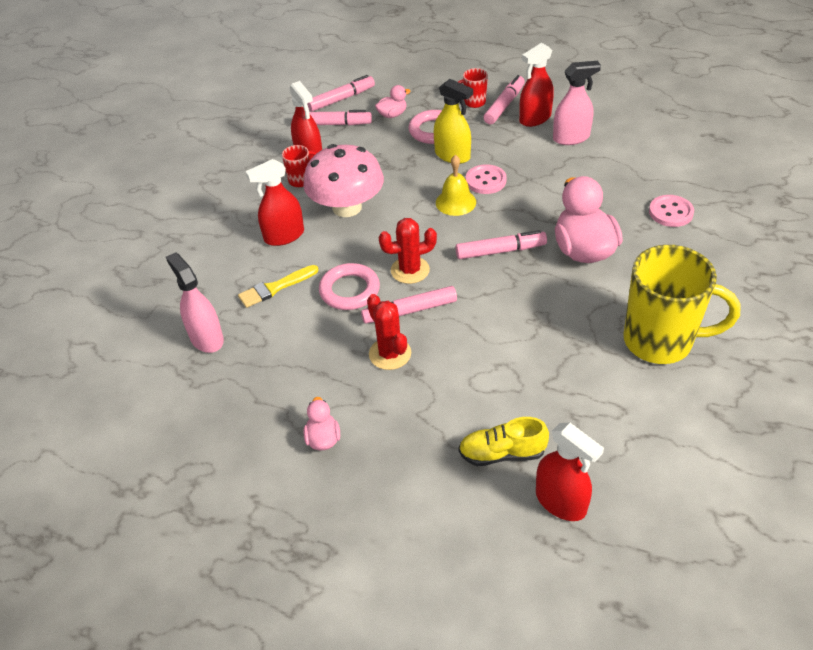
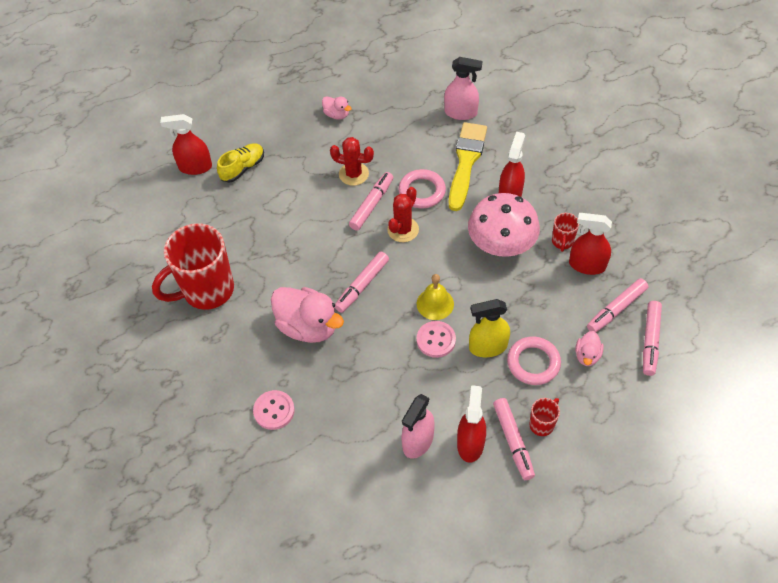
camera: 135 degrees right, 10 degrees up
yellow brush [238,265,319,308] -> yellow brush [449,122,487,211], size x1.70
yellow mug [623,245,741,364] -> red mug [152,223,234,310]

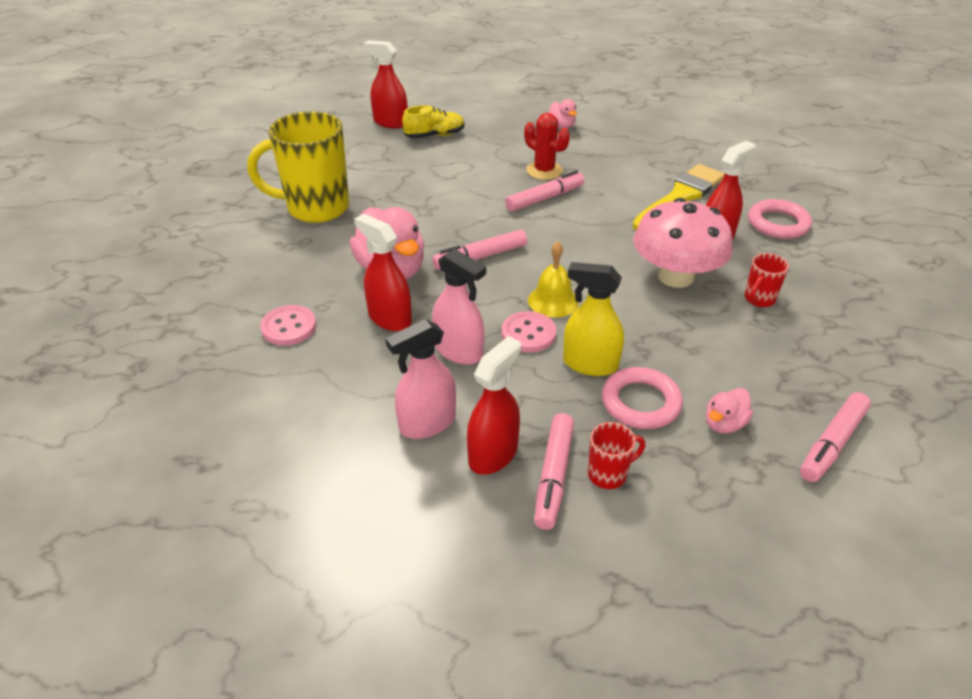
camera: 25 degrees right, 15 degrees down
red mug [152,223,234,310] -> yellow mug [247,111,349,223]
red cactus [387,187,419,242] -> none
pink ring [399,169,446,208] -> pink ring moved to [748,199,812,239]
pink spray bottle [444,57,482,120] -> pink spray bottle moved to [432,249,486,365]
red spray bottle [569,213,612,275] -> red spray bottle moved to [355,214,412,331]
pink marker [587,278,648,332] -> none

